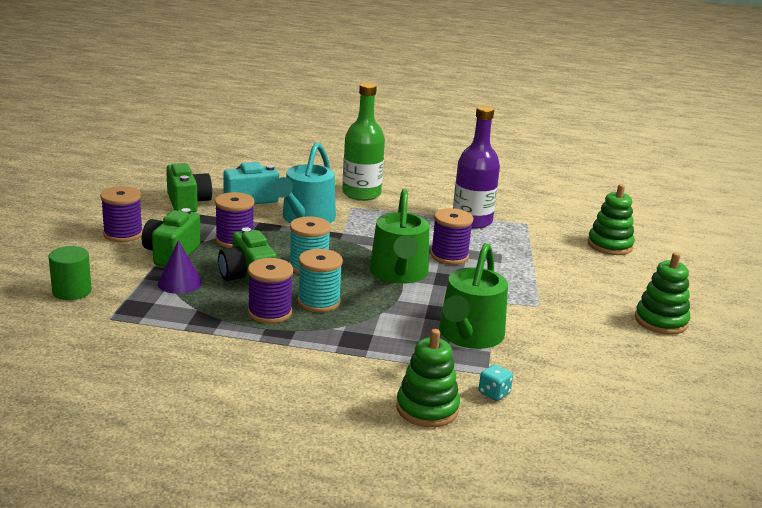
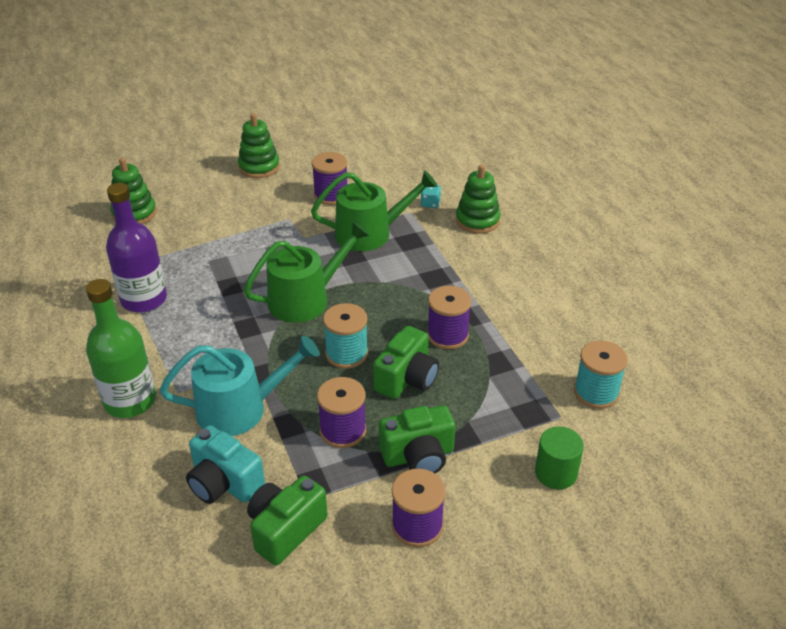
camera: 120 degrees left, 15 degrees up
purple cone [158,240,202,294] -> none
turquoise spool [298,249,343,313] -> turquoise spool moved to [574,340,628,409]
purple spool [431,208,473,265] -> purple spool moved to [312,152,347,205]

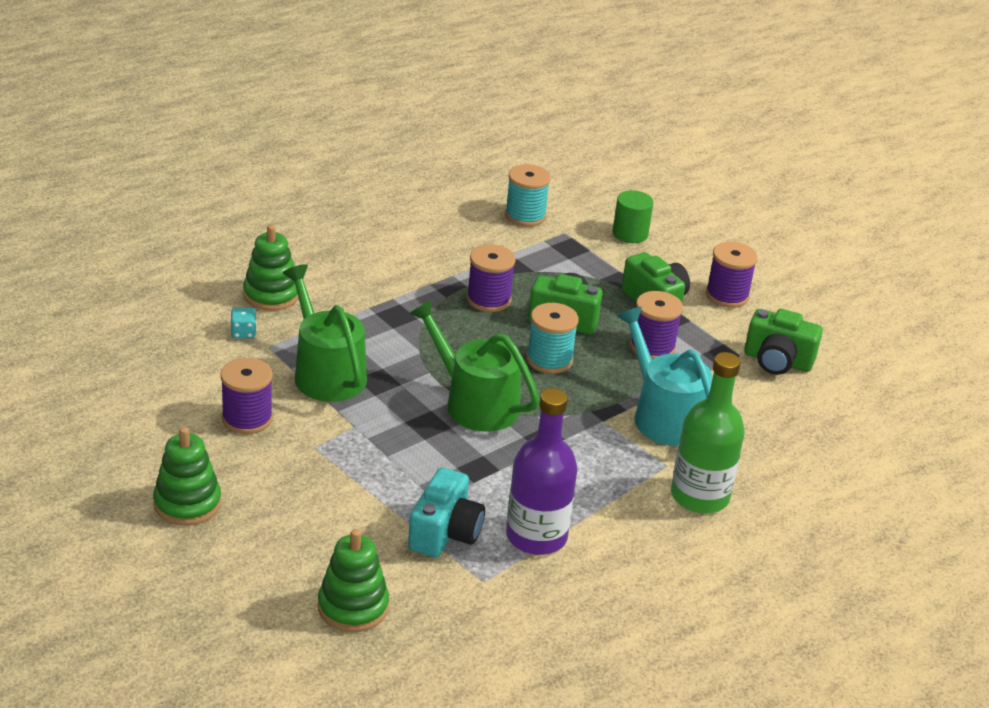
camera: 110 degrees left, 5 degrees down
turquoise camera [186,425,265,504] -> turquoise camera moved to [408,467,485,558]

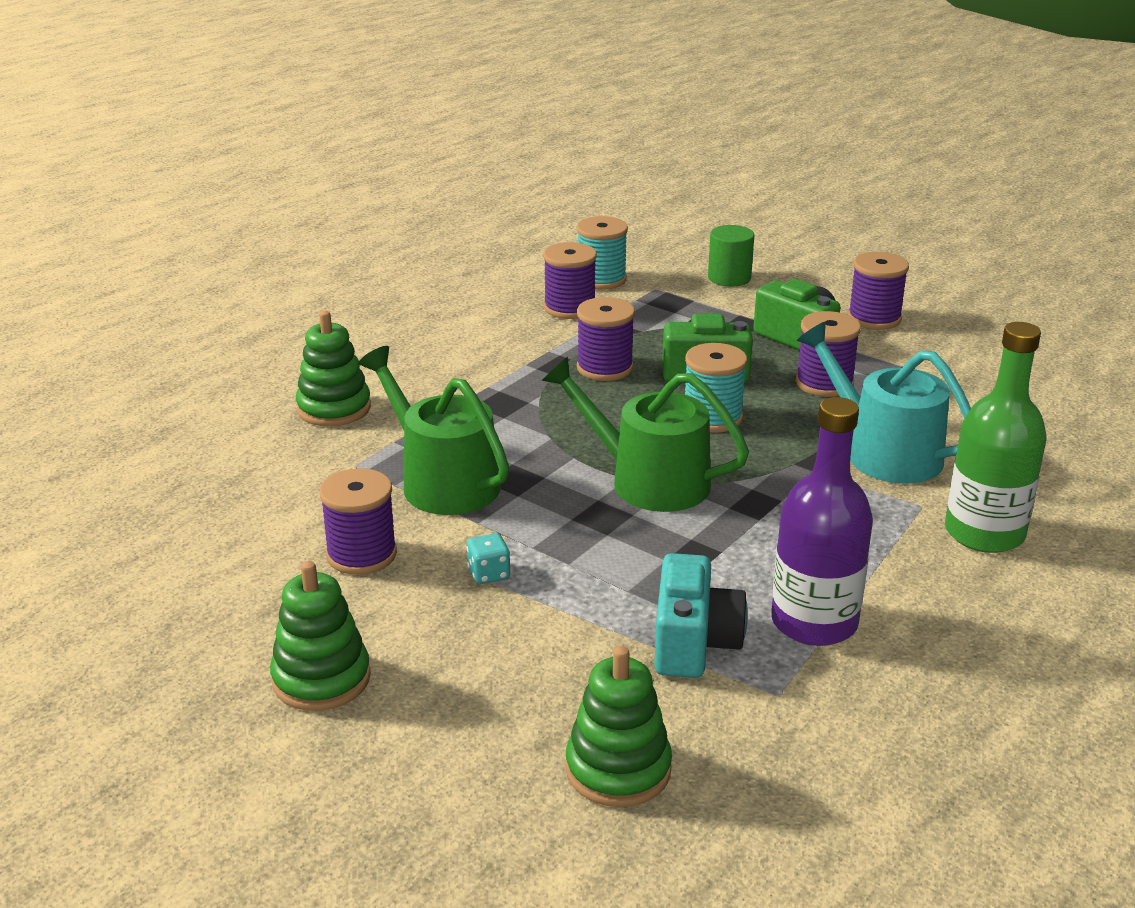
camera: 10 degrees left, 5 degrees down
turquoise dice [230,308,256,339] -> turquoise dice moved to [466,533,510,584]
green camera [744,309,823,375] -> none
none -> purple spool [543,242,597,319]

